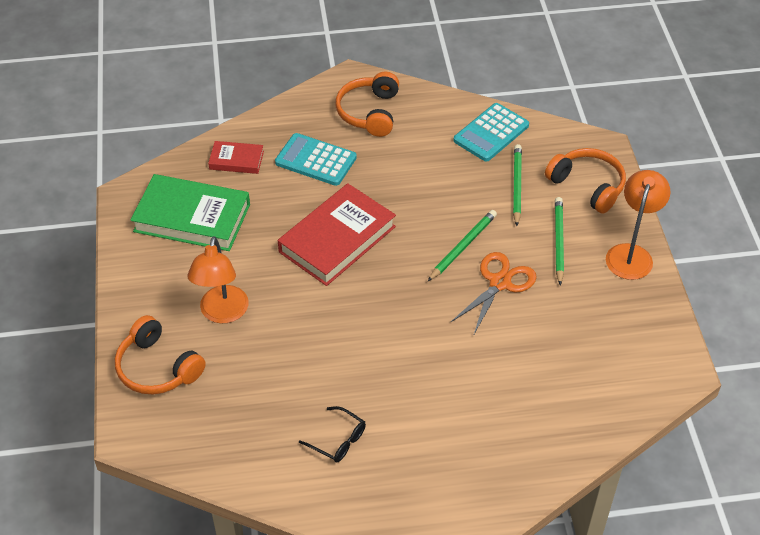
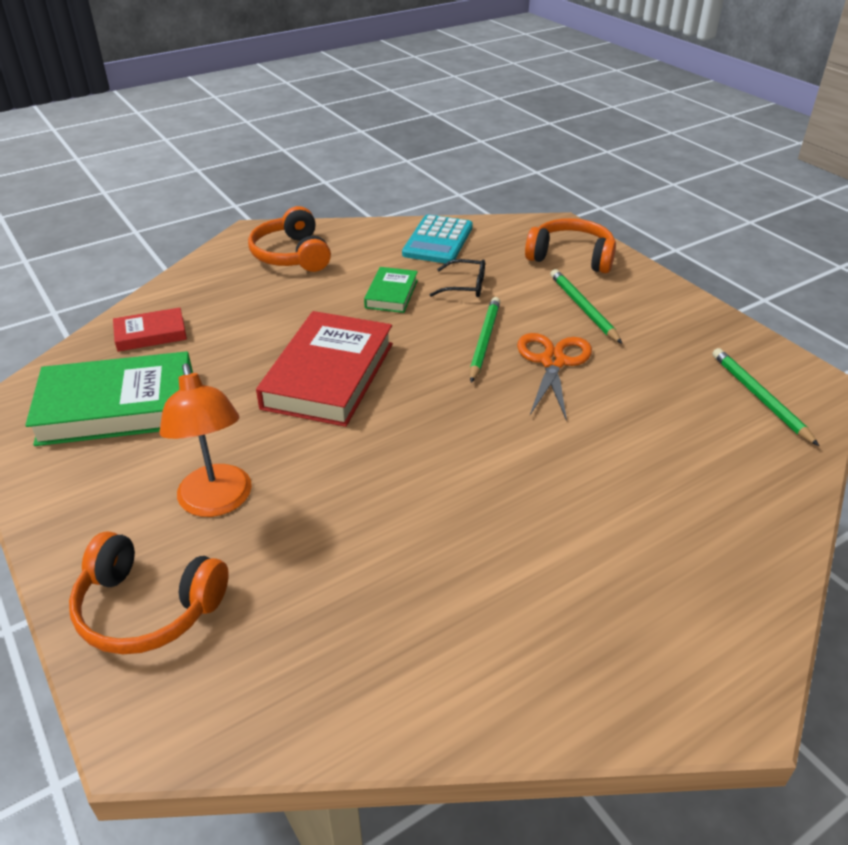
camera: 25 degrees left, 10 degrees down
turquoise calculator [275,133,357,186] -> none
black glasses [299,406,366,462] -> black glasses moved to [430,259,485,297]
green pencil [513,144,522,226] -> green pencil moved to [712,348,819,446]
orange lamp [606,170,671,280] -> none
none -> green book [364,267,418,313]

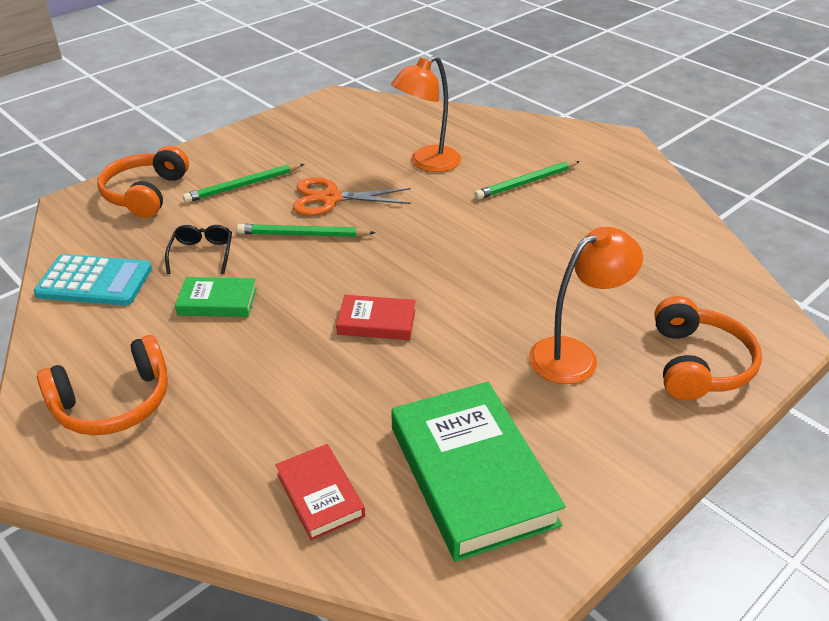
camera: 100 degrees left, 0 degrees up
red book [256,311,393,427] -> red book [336,295,416,340], size x0.51
green pencil [712,348,819,446] -> green pencil moved to [474,161,580,200]
none -> orange lamp [391,56,461,172]

